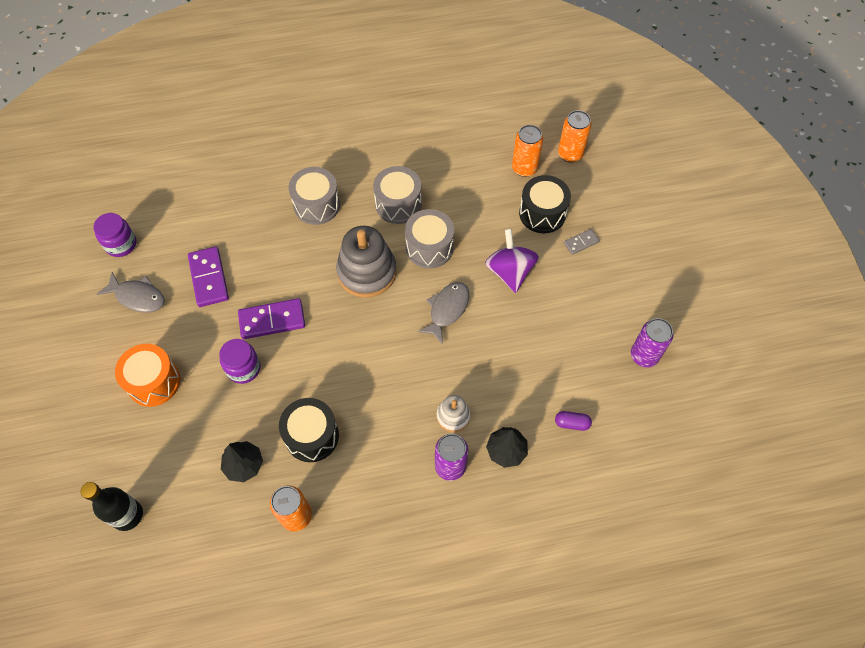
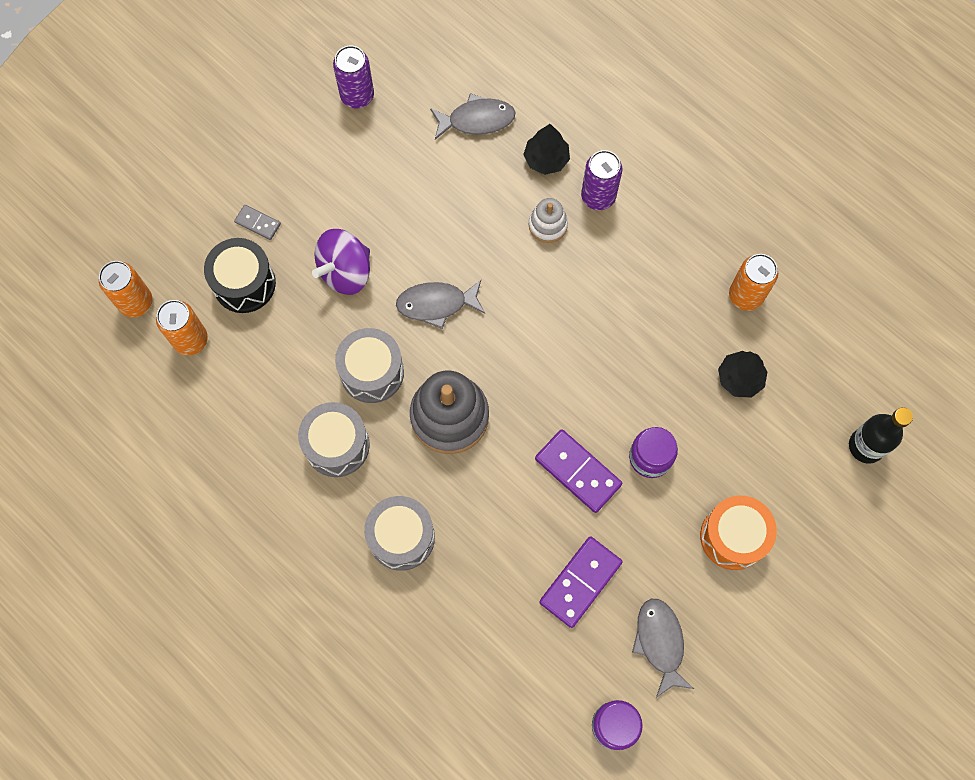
camera: 125 degrees left, 10 degrees up
black drum [279,398,339,462] -> none
purple capsule [555,411,592,431] -> grey fish [430,93,515,140]

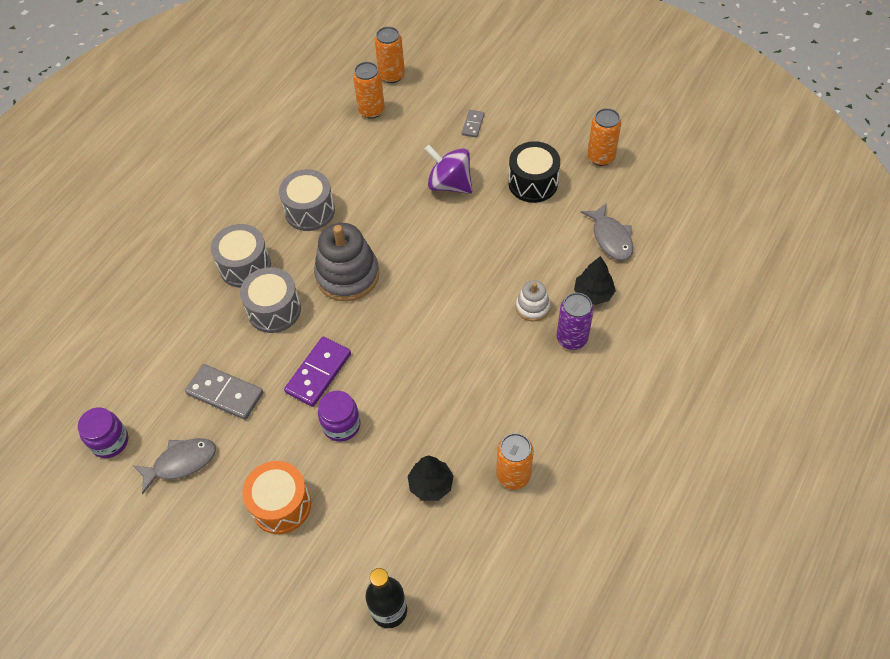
camera: 80 degrees right, 15 degrees down
black drum [204,238,276,313] -> black drum moved to [508,141,560,203]
purple can [333,45,374,108] -> orange can [587,108,621,166]
grey drum [335,328,404,403] -> grey drum moved to [240,267,301,333]
grey fish [396,280,485,329] -> none
purple domino [539,536,623,628] -> grey domino [185,364,263,420]

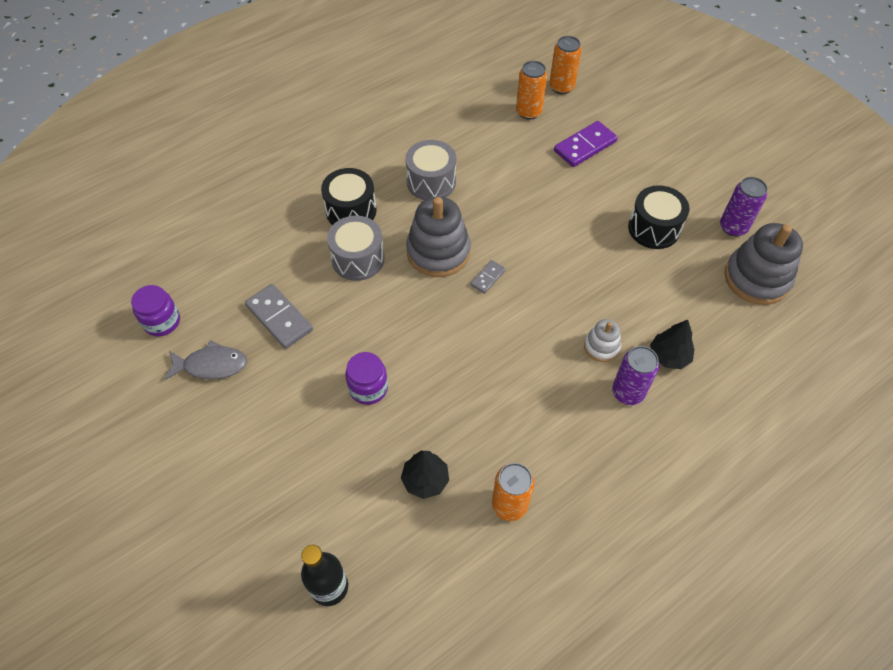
camera: 20 degrees right, 0 degrees up
grey drum [211,224,271,288] -> black drum [321,168,376,225]
orange drum [242,461,311,534] -> none
purple domino [284,337,351,407] -> purple domino moved to [554,121,618,167]
purple spinning top [424,145,472,194] -> none
grey domino [462,110,484,138] -> grey domino moved to [470,260,506,294]
grey fish [581,203,633,260] -> none
orange can [587,108,621,166] -> purple can [720,177,768,236]
none -> grey stacking toy [725,223,803,305]

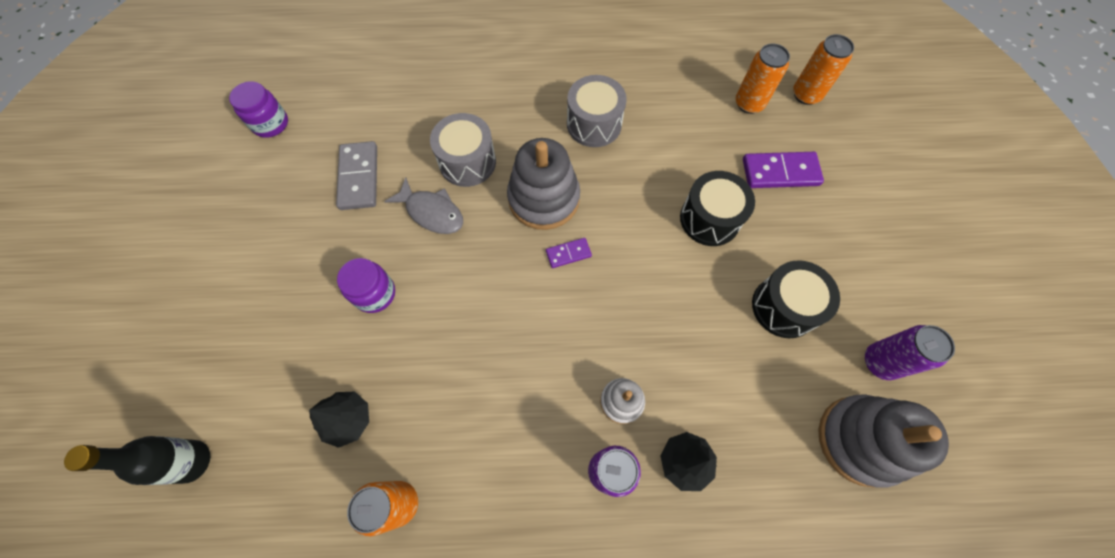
camera: 35 degrees right, 10 degrees up
grey fish [164,340,247,380] -> grey fish moved to [384,177,463,234]
black drum [321,168,376,225] -> black drum moved to [680,171,755,246]
grey domino [470,260,506,294] -> purple domino [546,238,592,268]

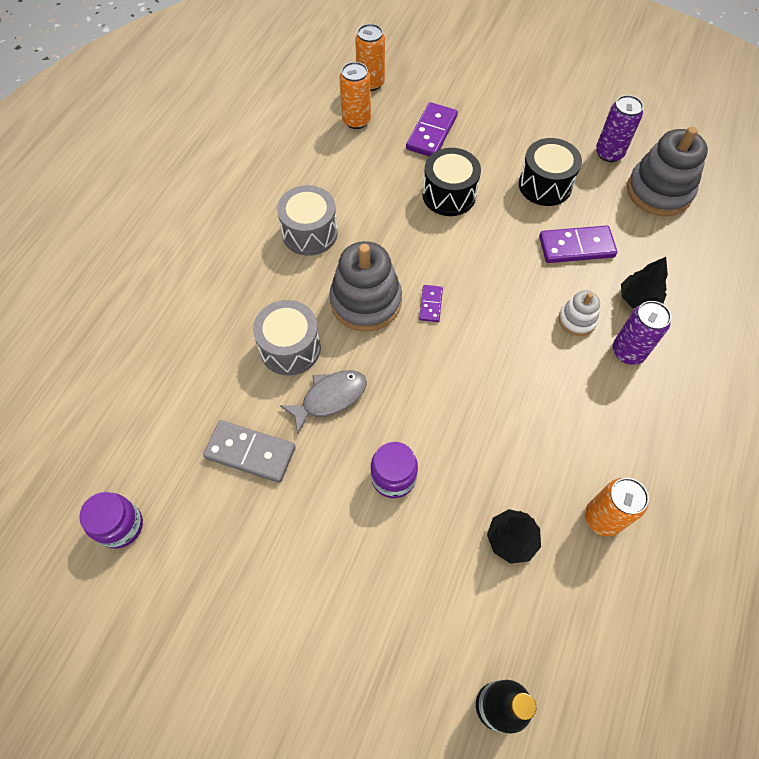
camera: 65 degrees left, 5 degrees down
none -> purple domino [539,225,617,263]

